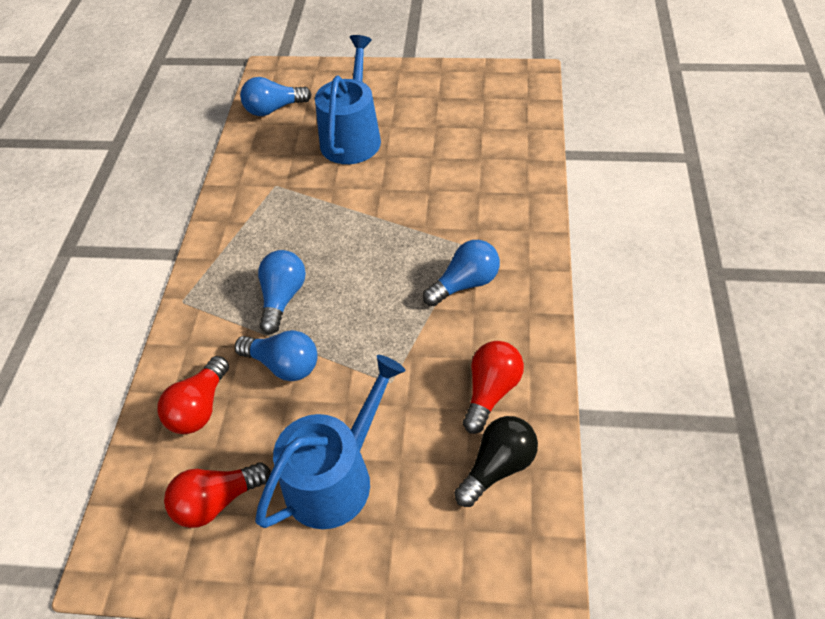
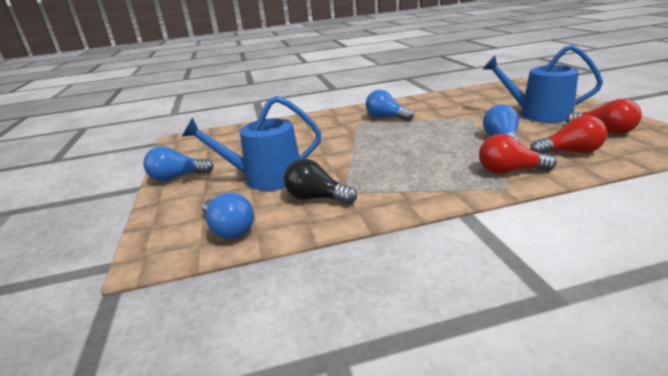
camera: 110 degrees left, 25 degrees down
blue light bulb [258,250,306,334] -> blue light bulb moved to [143,146,214,181]
black light bulb [454,416,538,507] -> black light bulb moved to [284,159,357,204]
red light bulb [463,341,524,434] -> red light bulb moved to [479,134,557,174]

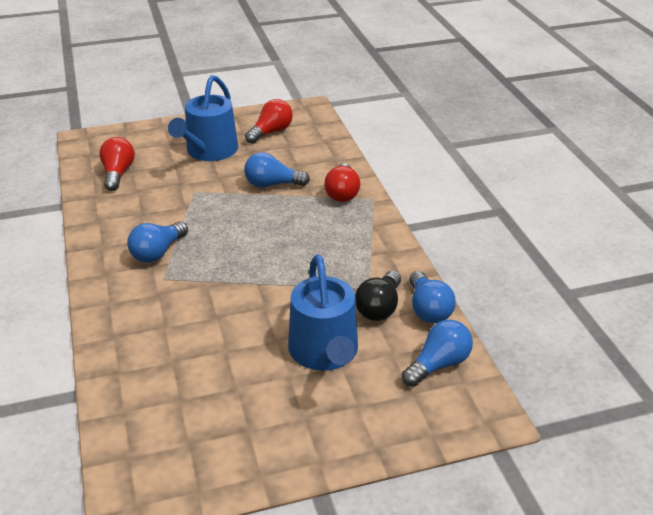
camera: 95 degrees left, 10 degrees up
blue light bulb [143,146,214,181] -> blue light bulb moved to [410,271,456,323]
red light bulb [530,115,607,154] -> red light bulb moved to [99,137,135,191]

